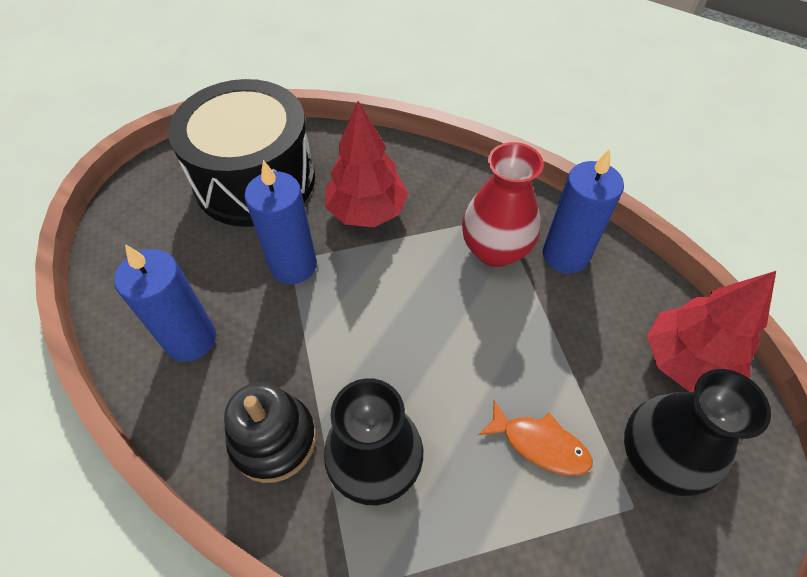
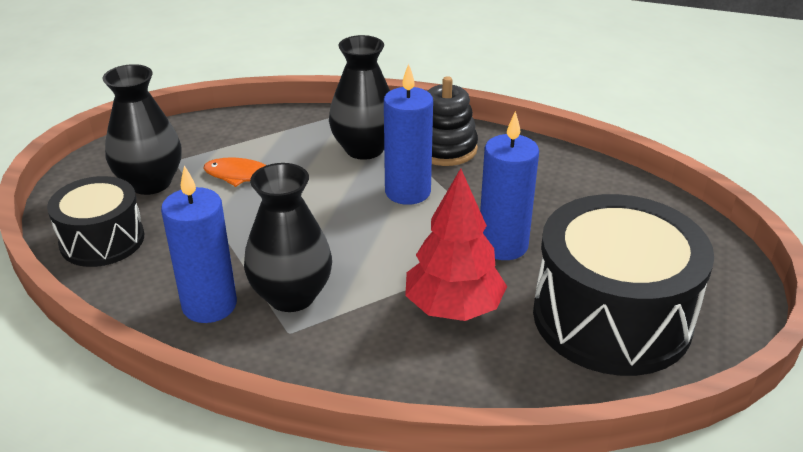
camera: 165 degrees right, 20 degrees down
blue candle [114,244,216,361] -> blue candle moved to [384,64,433,205]
red vase [462,142,544,267] -> black vase [244,163,332,312]
red tree [647,271,776,392] -> black drum [47,176,144,267]

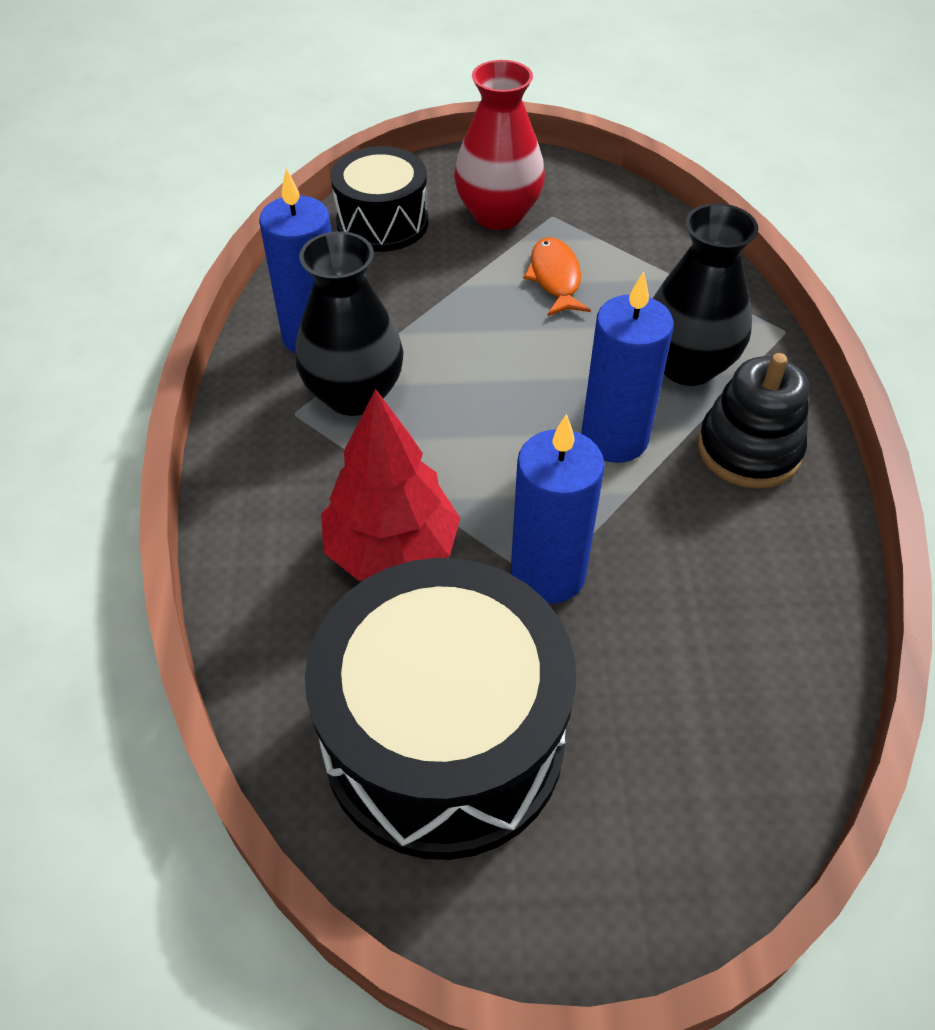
camera: 70 degrees right, 15 degrees up
black vase [102,64,182,195] -> red vase [454,60,545,230]

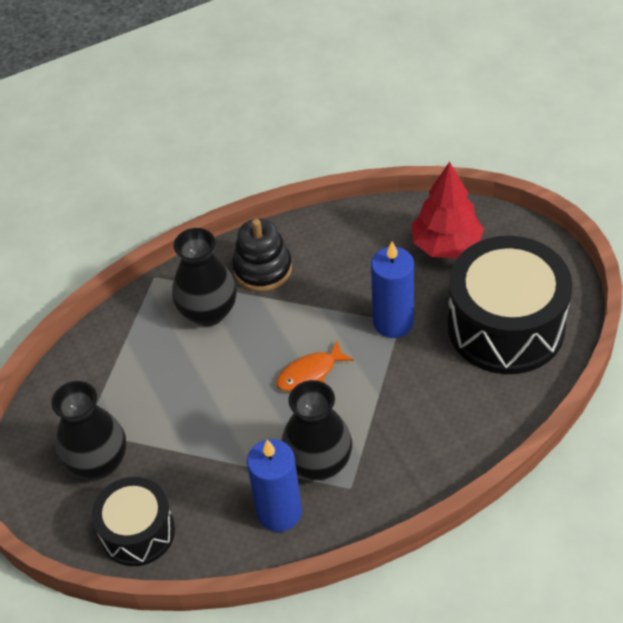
camera: 110 degrees left, 0 degrees up
red tree [321,389,460,581] -> red tree moved to [411,162,484,259]
red vase [454,60,545,230] -> black vase [51,381,126,480]
orange fish [523,237,591,316] -> orange fish moved to [276,340,354,391]
blue candle [581,271,674,463] -> none

